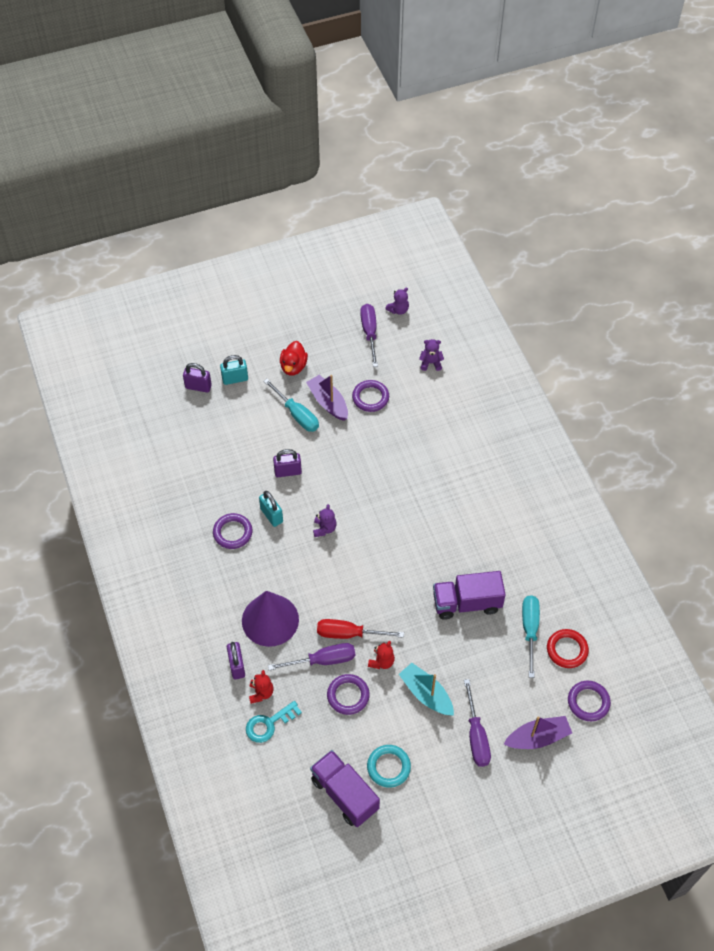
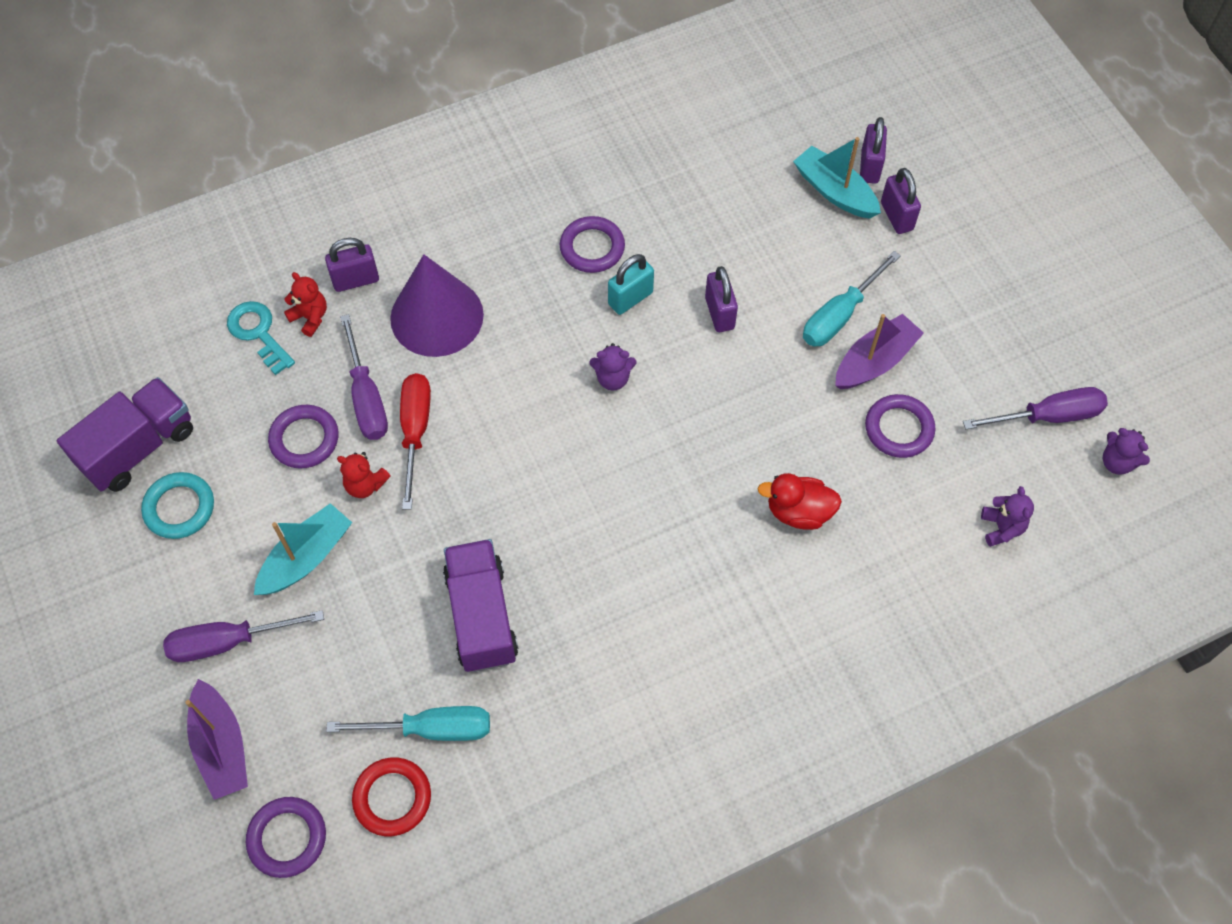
camera: 85 degrees right, 5 degrees up
turquoise padlock [220,355,248,385] -> purple padlock [881,168,921,234]
red teddy bear [249,670,274,704] -> red teddy bear turned 135 degrees counterclockwise [284,272,327,337]
red duck [280,341,308,375] -> red duck moved to [757,473,842,530]
none -> turquoise boat [793,137,881,219]

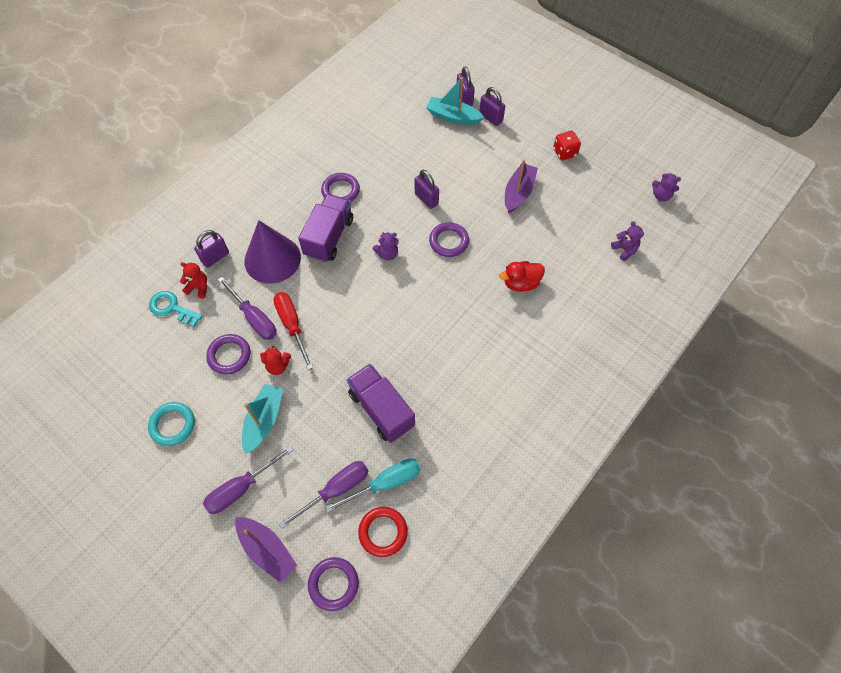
camera: 25 degrees left, 0 degrees up
purple truck [57,377,193,492] -> purple truck moved to [298,194,353,263]
turquoise padlock [608,254,654,315] -> none
turquoise screwdriver [803,251,901,347] -> none
purple ring [865,394,936,458] -> purple ring moved to [429,222,469,257]
purple screwdriver [963,387,1108,429] -> purple screwdriver moved to [278,461,368,529]
none -> red dice [553,131,581,160]

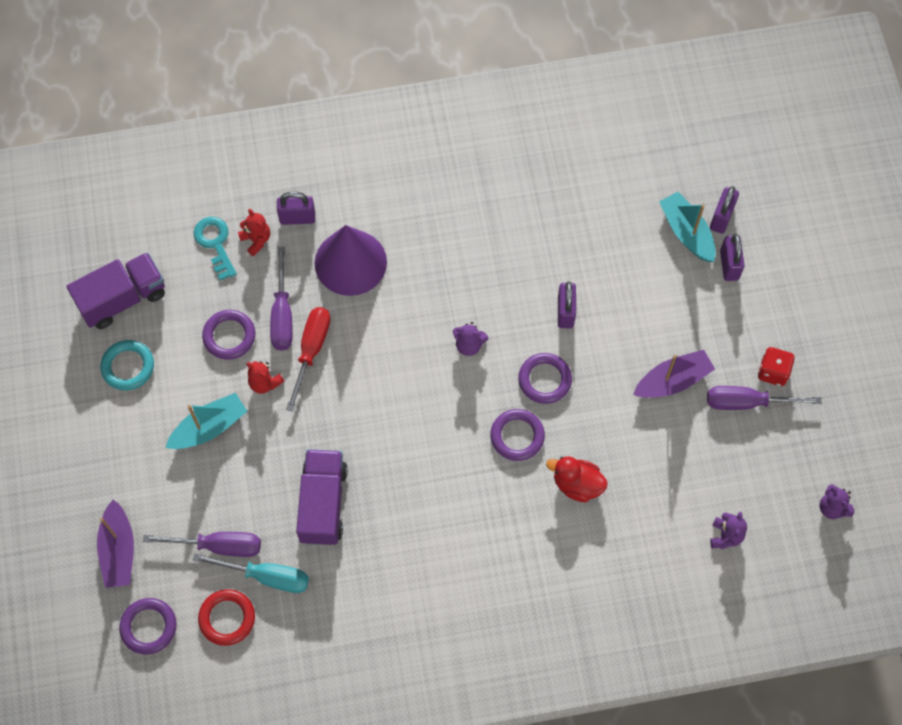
camera: 40 degrees right, 5 degrees up
purple screwdriver [203,445,294,514] -> purple screwdriver moved to [707,386,822,410]
purple truck [298,194,353,263] -> purple truck moved to [66,252,165,329]
purple ring [321,173,360,202] -> purple ring moved to [490,409,545,461]

